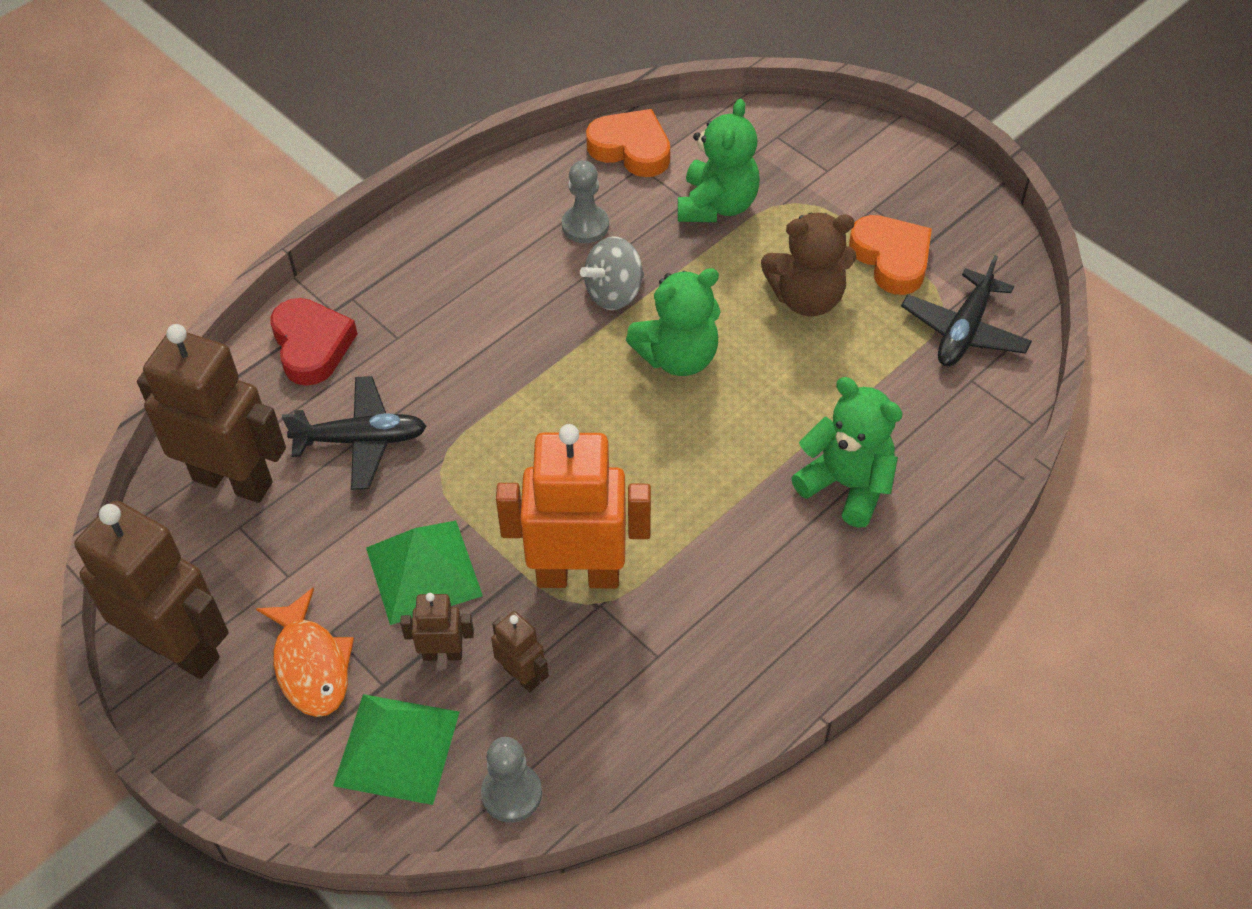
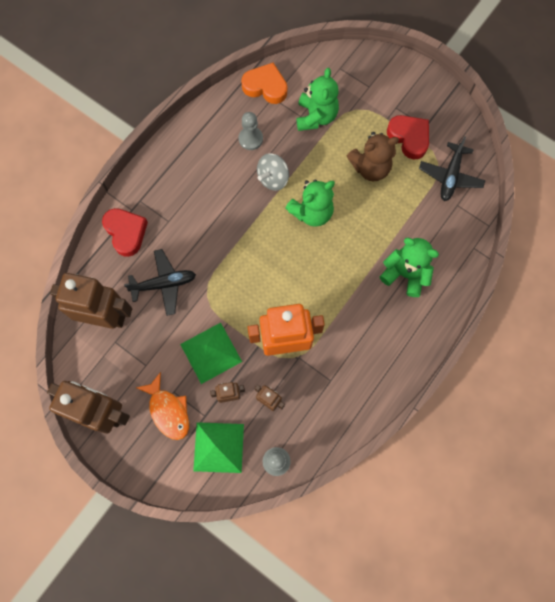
camera: 10 degrees left, 20 degrees up
orange heart [849,215,932,295] -> red heart [387,115,429,160]

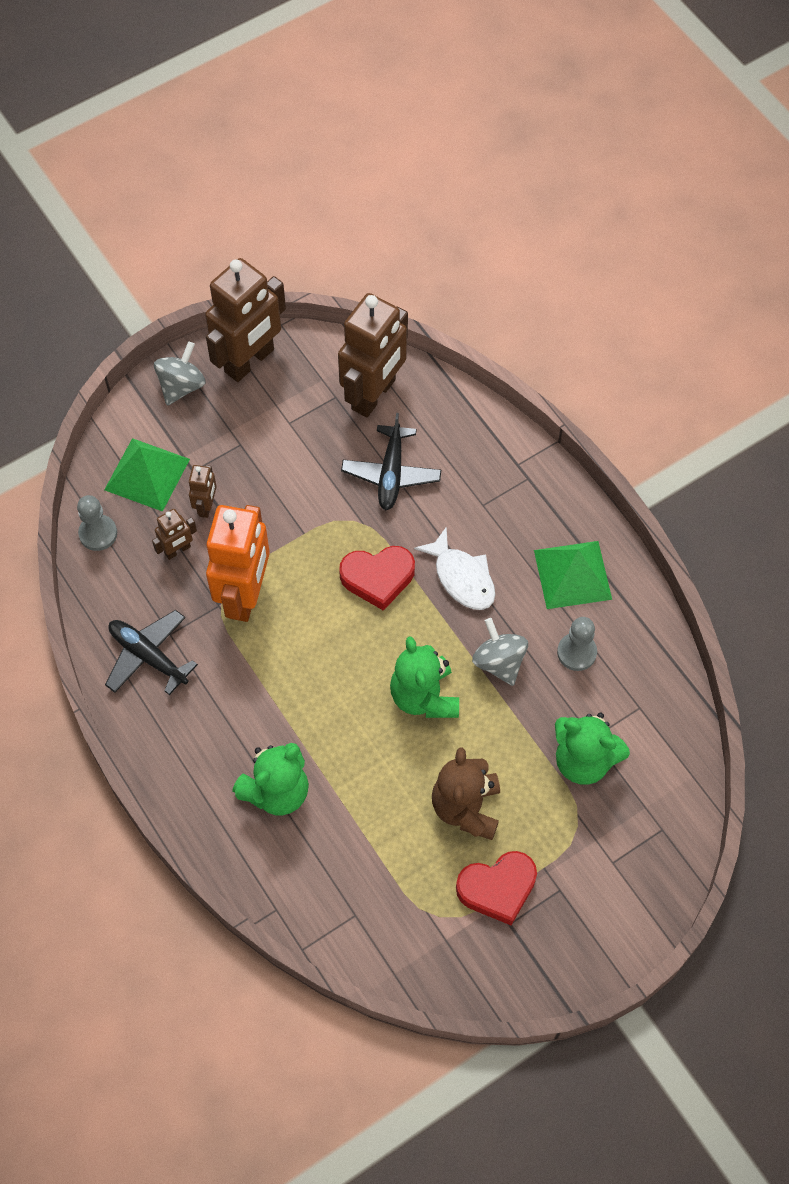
camera: 110 degrees right, 10 degrees down
red heart [102,208,148,257] -> red heart moved to [339,546,415,611]
orange fish [136,372,189,440] -> none
green pyramid [180,323,242,384] -> green pyramid moved to [534,541,612,609]
orange heart [241,63,287,104] -> none
black plane [419,136,486,201] -> black plane moved to [105,610,198,695]
none -> grey spinning top [154,341,206,406]
none -> white fish [414,526,495,610]

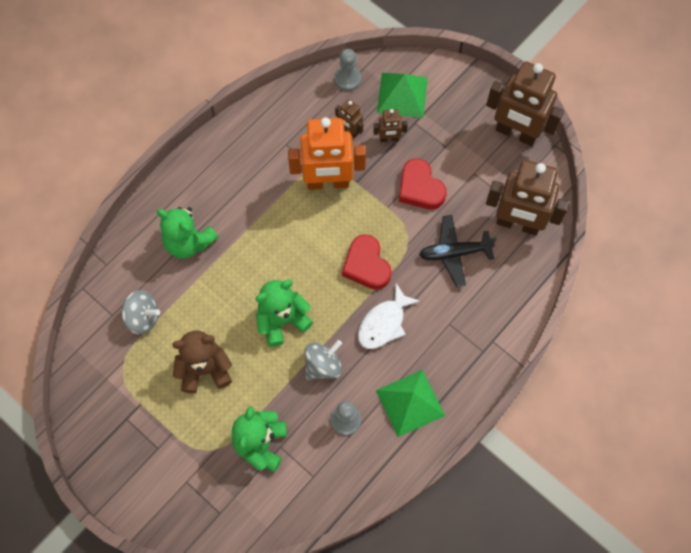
camera: 75 degrees right, 5 degrees up
black plane [105,610,198,695] -> none
grey spinning top [154,341,206,406] -> grey spinning top moved to [121,290,160,335]
red heart [456,851,537,925] -> red heart moved to [399,159,447,209]

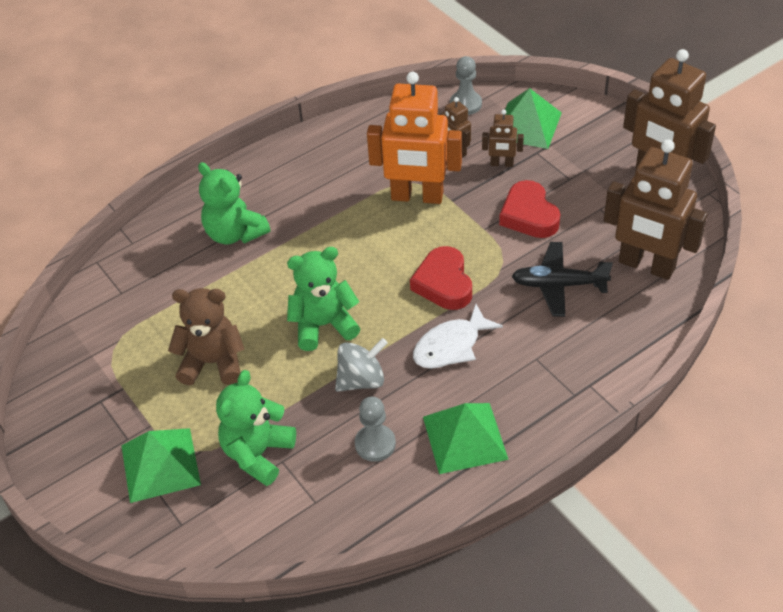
camera: 15 degrees right, 20 degrees down
grey spinning top [121,290,160,335] -> none
none -> green pyramid [121,428,201,503]

